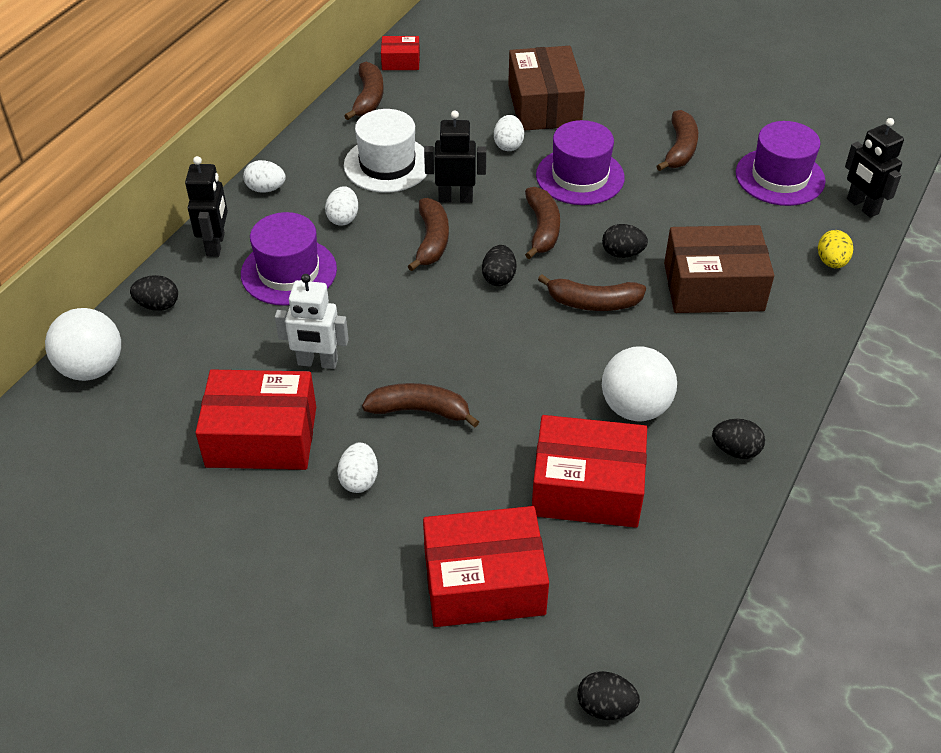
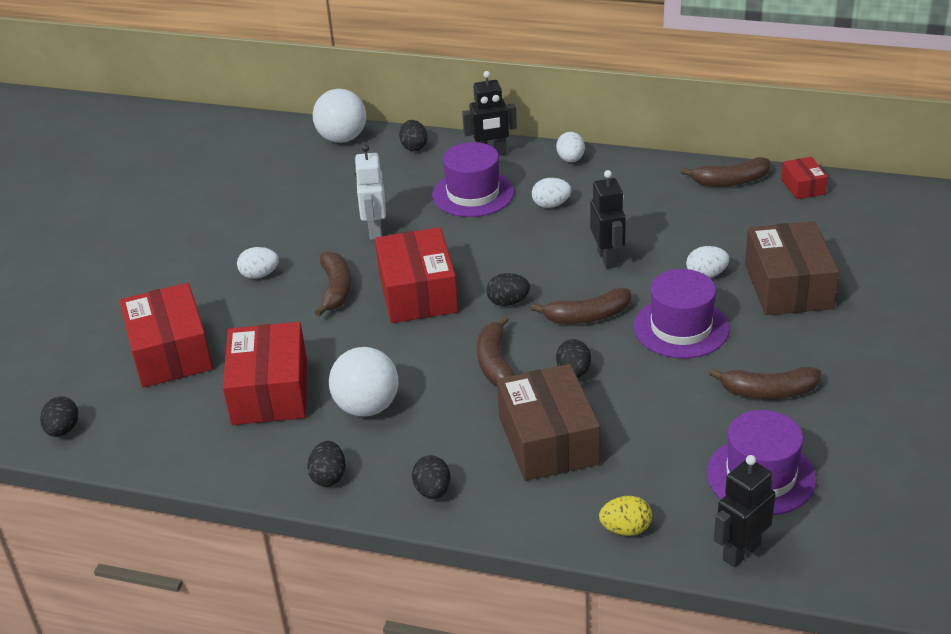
camera: 80 degrees right, 10 degrees down
red box [195,369,316,470] -> red box moved to [375,227,459,323]
white hat [344,109,428,193] -> none
brown banana [408,198,449,271] -> none
brown box [508,46,585,131] -> brown box turned 75 degrees counterclockwise [745,221,839,315]
none -> black egg [412,455,450,499]

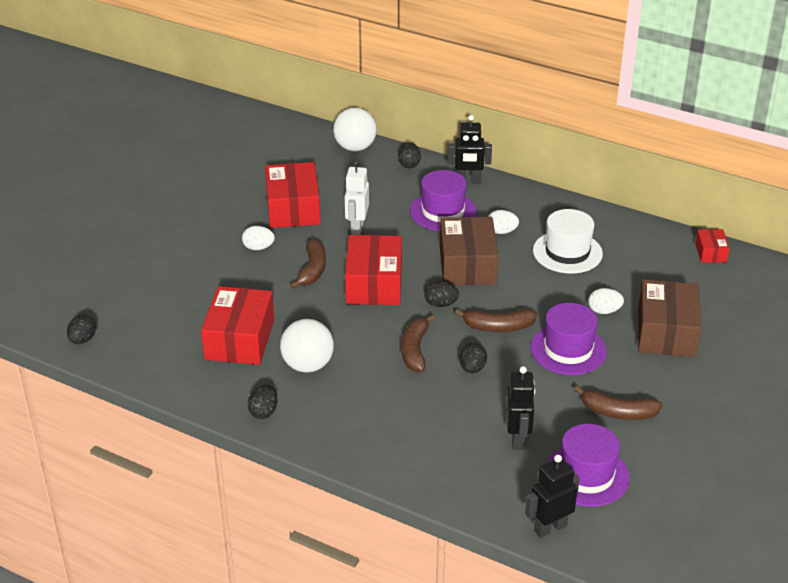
camera: 10 degrees right, 0 degrees up
red box [119,283,213,388] -> red box moved to [265,162,320,228]
black egg [412,455,450,499] -> none
brown box [497,364,600,481] -> brown box moved to [440,217,498,285]
white egg [556,132,585,162] -> none
black robot [590,170,626,269] -> black robot moved to [506,366,535,450]
yellow egg [599,496,652,536] -> none
brown banana [681,157,771,187] -> none
none -> white hat [533,209,603,273]

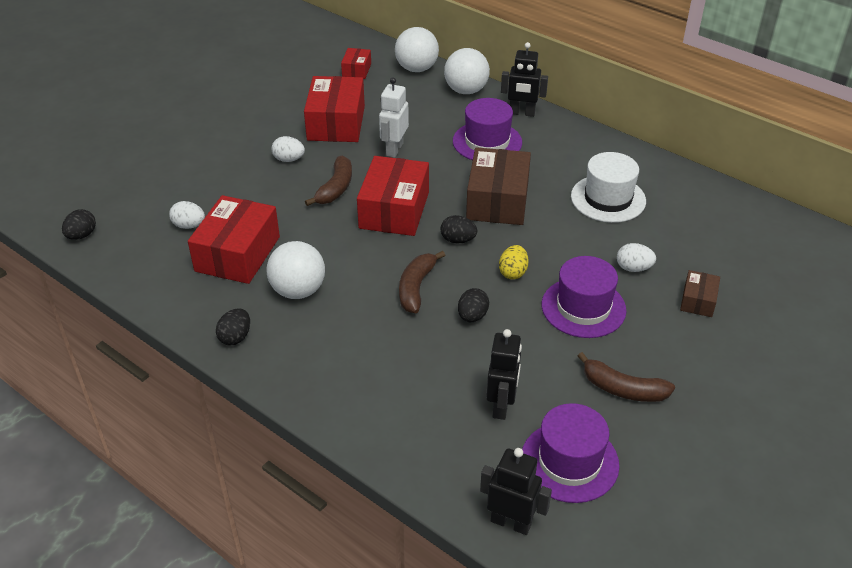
camera: 10 degrees right, 5 degrees up
black egg [398,142,421,168] -> white ball [444,48,490,94]
brown banana [455,309,537,332] -> yellow egg [499,245,529,279]
white egg [488,210,519,234] -> white egg moved to [169,201,205,229]
black robot [525,455,580,538] -> black robot turned 45 degrees clockwise [480,448,552,535]
brown box [638,279,701,357] -> brown box [680,270,720,317], size x0.50
red box [695,229,730,263] -> red box moved to [341,48,371,79]

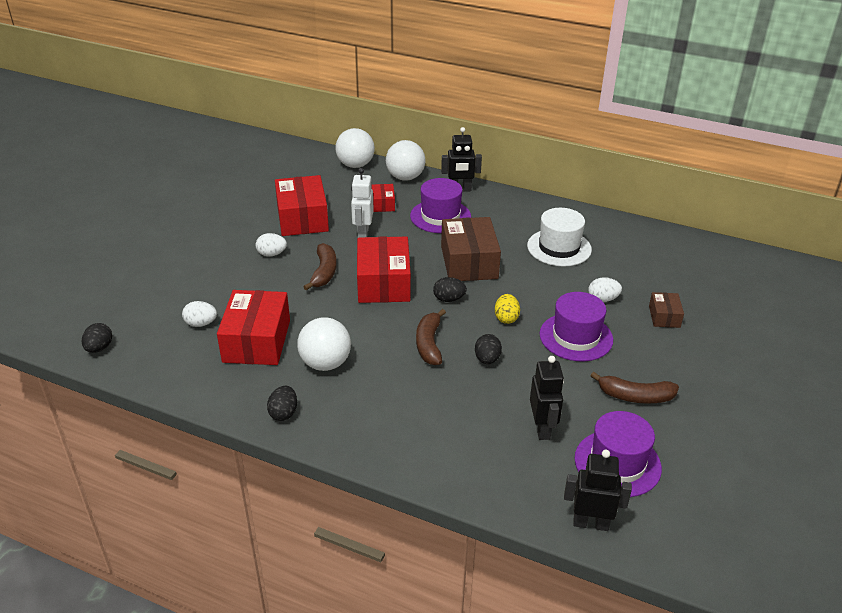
camera: 15 degrees left, 5 degrees down
red box [341,48,371,79] -> red box moved to [371,184,395,212]

